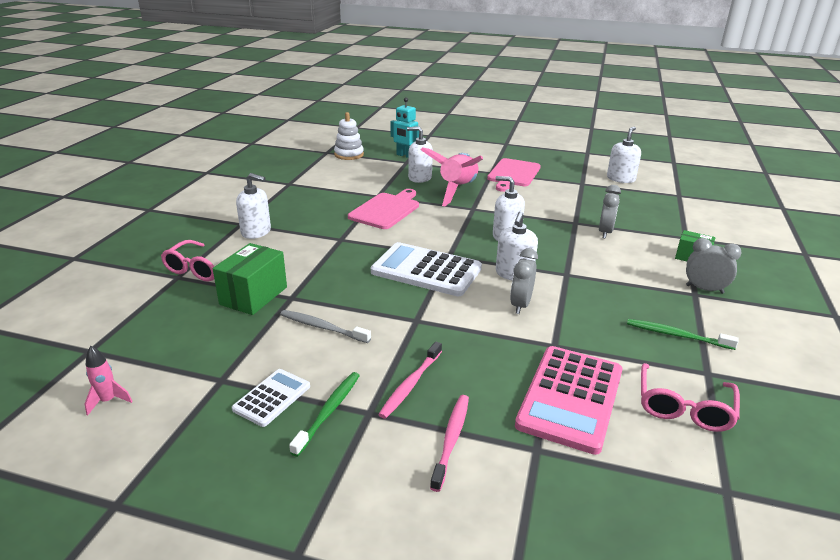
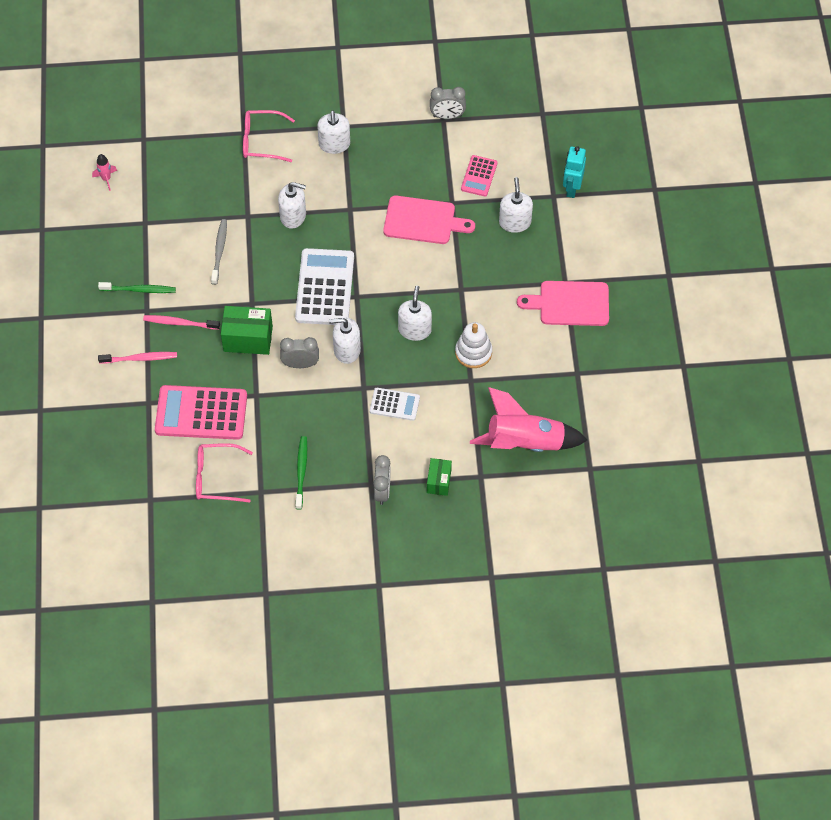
camera: 70 degrees right, 30 degrees up
green box [213,243,287,315] -> green box moved to [221,306,273,355]
white calculator [232,369,310,427] -> white calculator moved to [370,388,420,421]
white stacking toy [334,112,364,160] -> white stacking toy moved to [455,322,492,368]
pink rocket [421,147,483,206] -> pink rocket moved to [470,387,588,452]
grey clock [599,185,621,238] -> grey clock moved to [430,87,466,119]
white soap dispenser [607,127,641,183] -> white soap dispenser moved to [278,182,306,229]
none -> pink calculator [461,155,497,196]

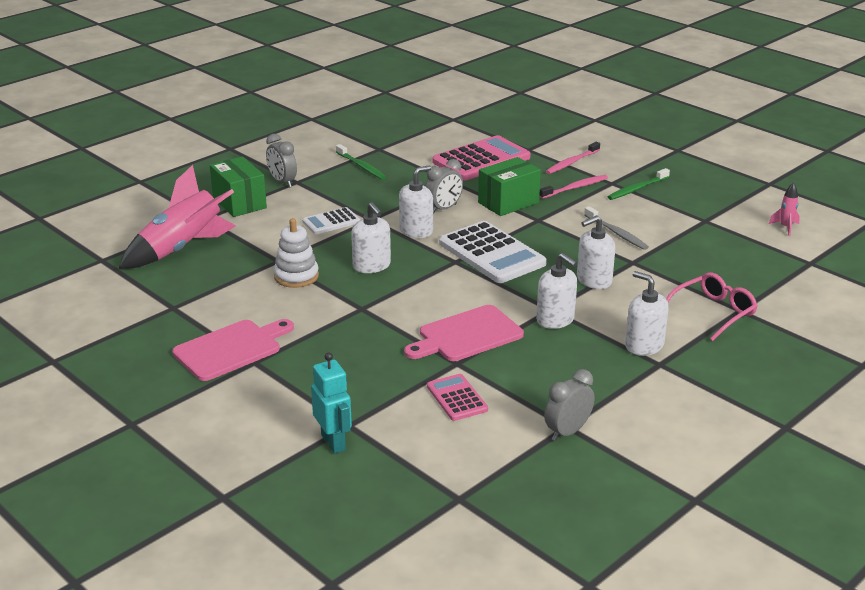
camera: 140 degrees right, 30 degrees down
pink glasses [196,443,253,503] -> none
green box [427,458,452,496] -> green box [210,156,267,217], size x1.65
white soap dispenser [499,177,533,233] -> white soap dispenser moved to [536,253,577,329]

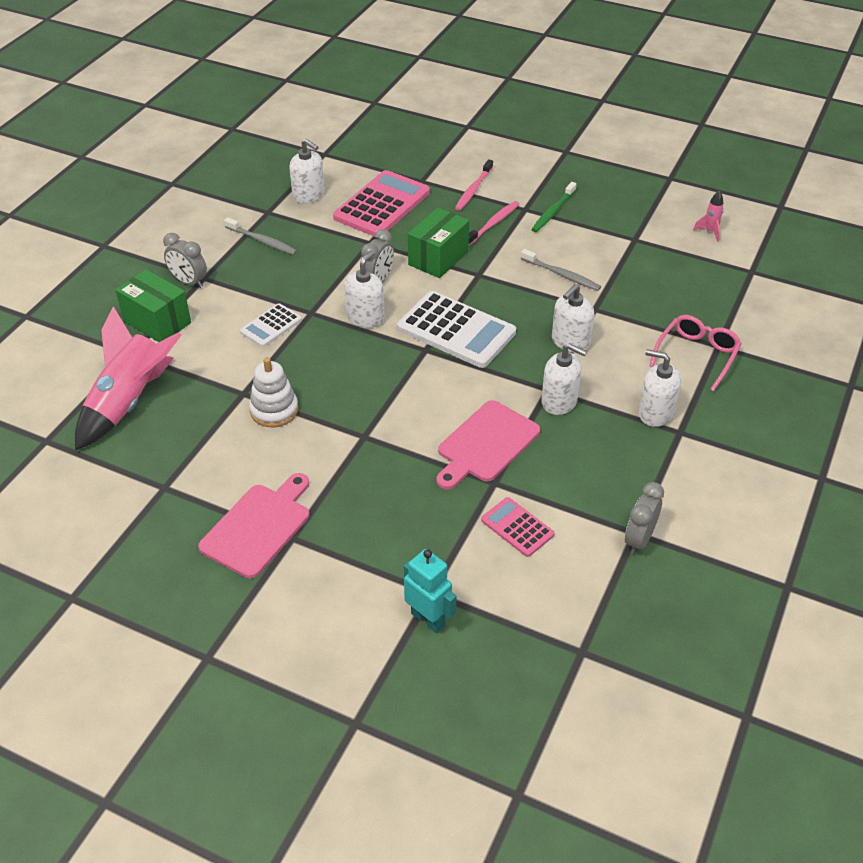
camera: 20 degrees left, 15 degrees up
green toothbrush [336,144,386,180] -> grey toothbrush [224,217,297,255]
white soap dispenser [351,202,391,273] -> white soap dispenser moved to [289,139,325,204]

